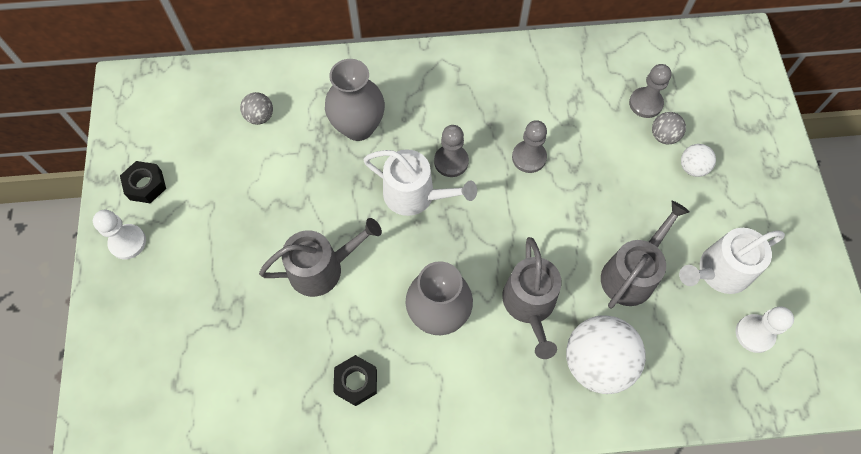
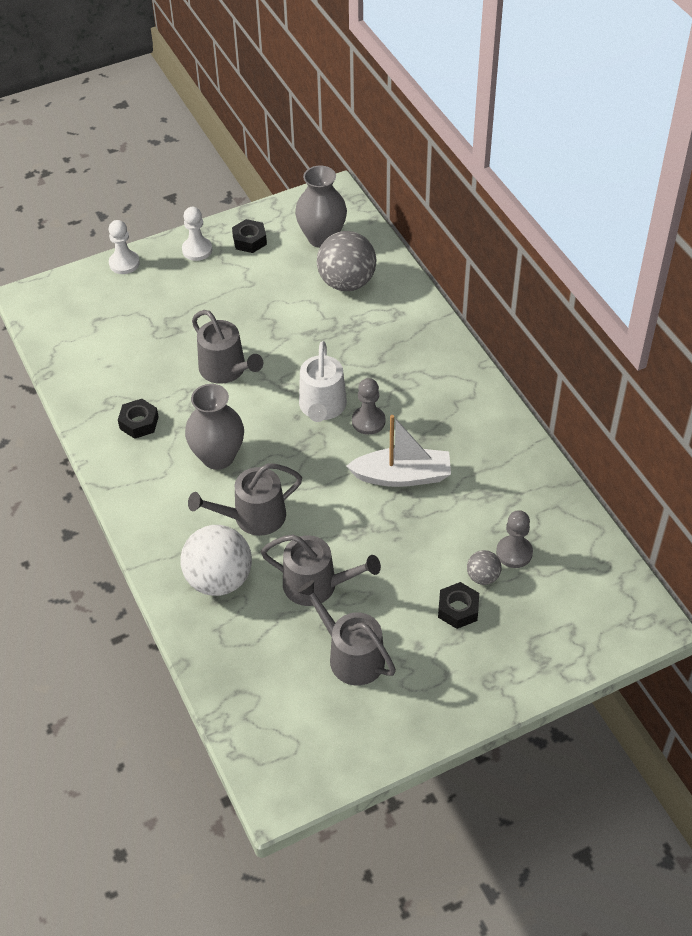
camera: 70 degrees right, 15 degrees down
grey ball [240,92,273,125] -> grey ball [317,231,376,291], size x2.04
grey vase [325,59,385,141] -> grey vase moved to [295,165,347,248]
grey pawn [512,120,547,173] -> white boat [346,415,451,487]
white watering can [679,228,785,294] -> grey watering can [297,580,396,686]
white ball [681,144,716,177] -> black nut [438,582,479,629]
white pawn [736,307,794,353] -> white pawn moved to [109,220,140,274]

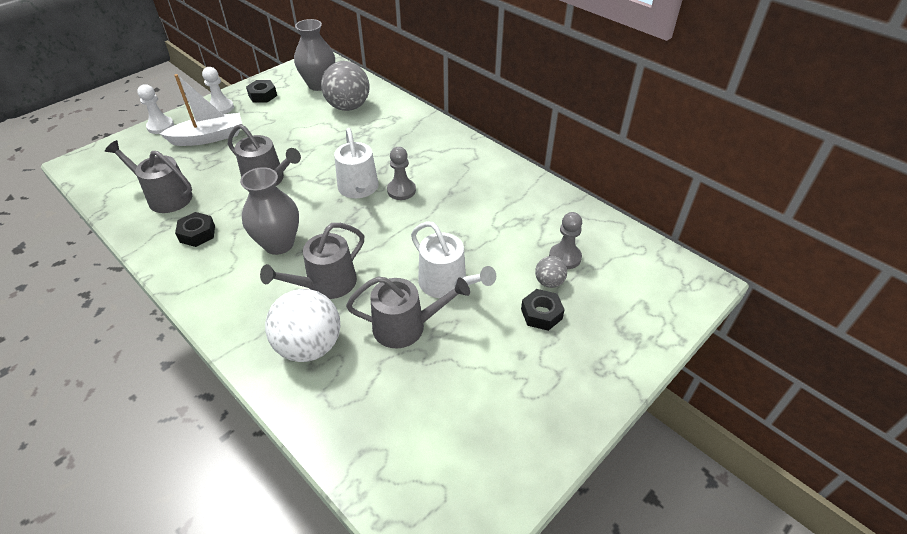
camera: 20 degrees left, 5 degrees down
grey watering can [297,580,396,686] -> grey watering can moved to [105,140,192,213]
white boat [346,415,451,487] -> white boat moved to [160,74,242,146]
none -> white watering can [411,221,496,298]

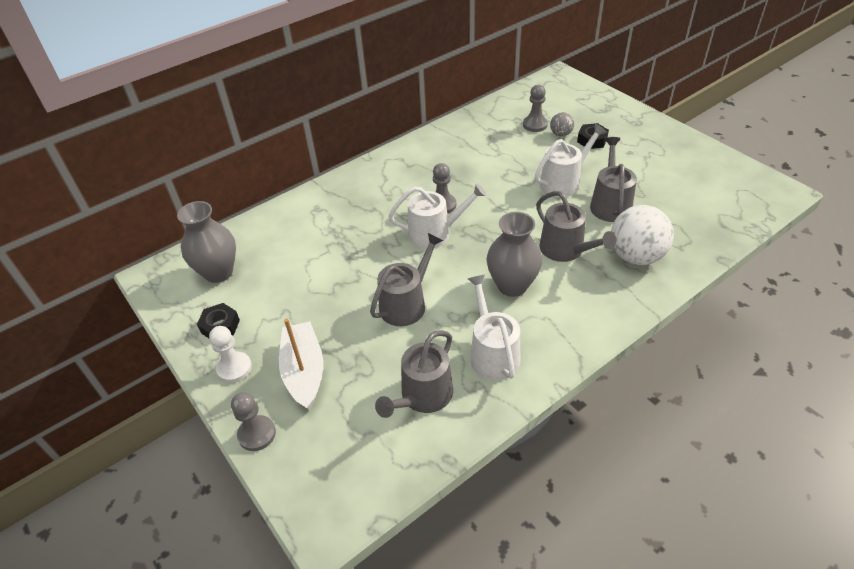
camera: 80 degrees left, 0 degrees up
white pawn [137,84,174,134] -> grey pawn [231,392,276,451]
black nut [175,212,215,247] -> white watering can [468,274,520,381]
grey ball [321,61,369,111] -> none

